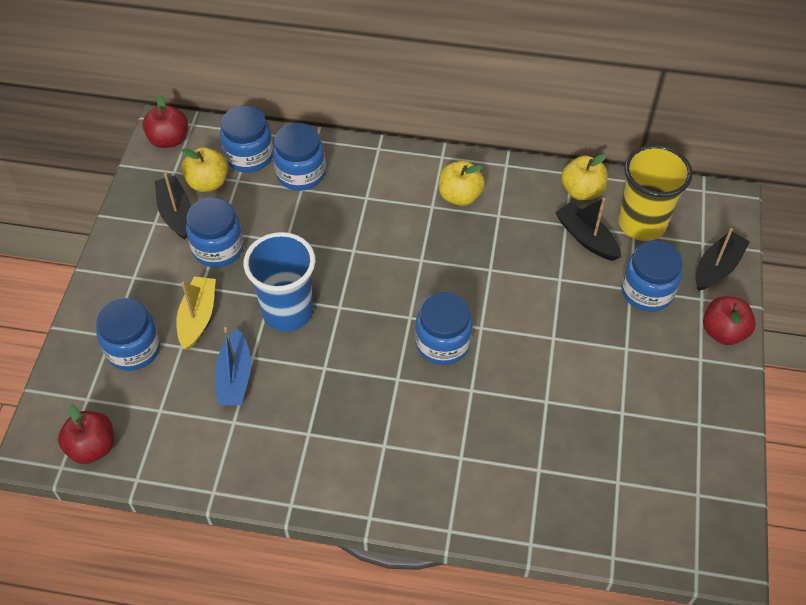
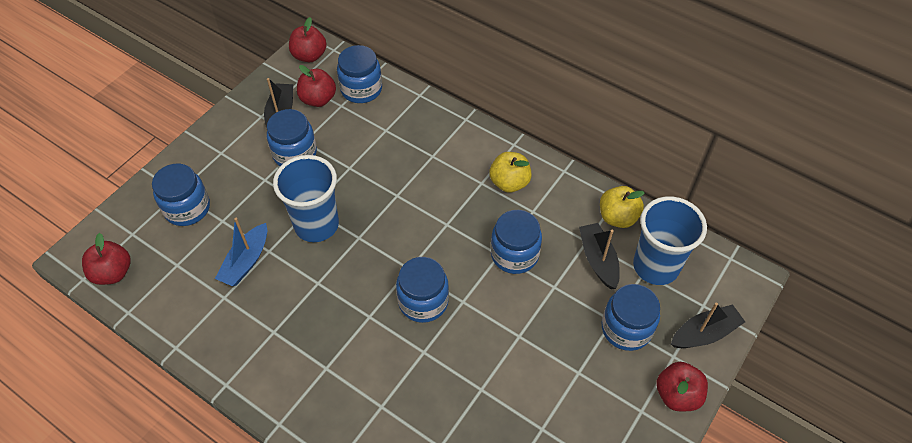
camera: 25 degrees right, 0 degrees up
yellow boat [176,277,216,350] -> none
yellow apple [181,147,228,192] -> red apple [297,65,336,107]
blue jar [273,123,325,191] -> blue jar moved to [491,210,542,274]
yellow cup [618,145,693,241] -> blue cup [633,196,707,285]

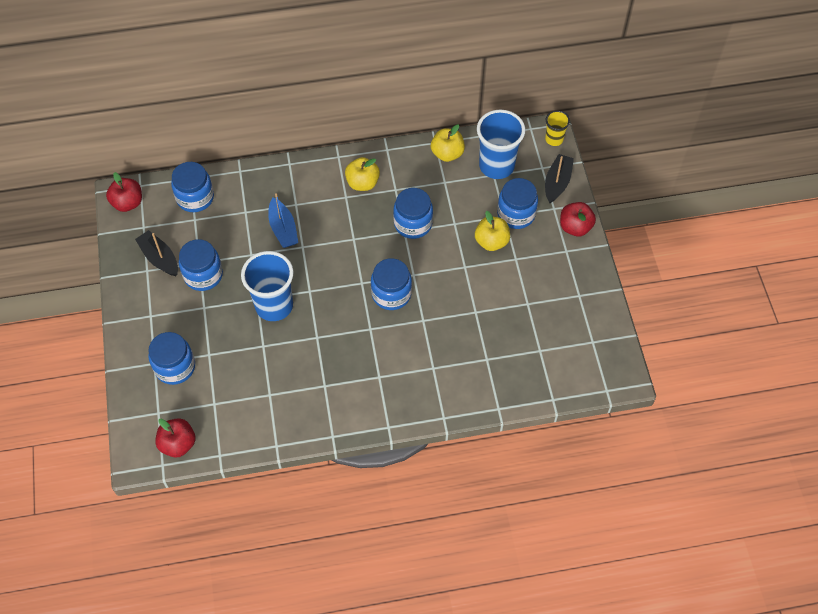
camera: 45 degrees left, 5 degrees up
blue boat [215,218,267,286] -> blue boat moved to [268,193,298,248]
red apple [297,65,336,107] -> none
black boat [579,223,620,289] -> none
none -> yellow apple [475,211,510,251]
none -> yellow cup [545,110,570,146]

